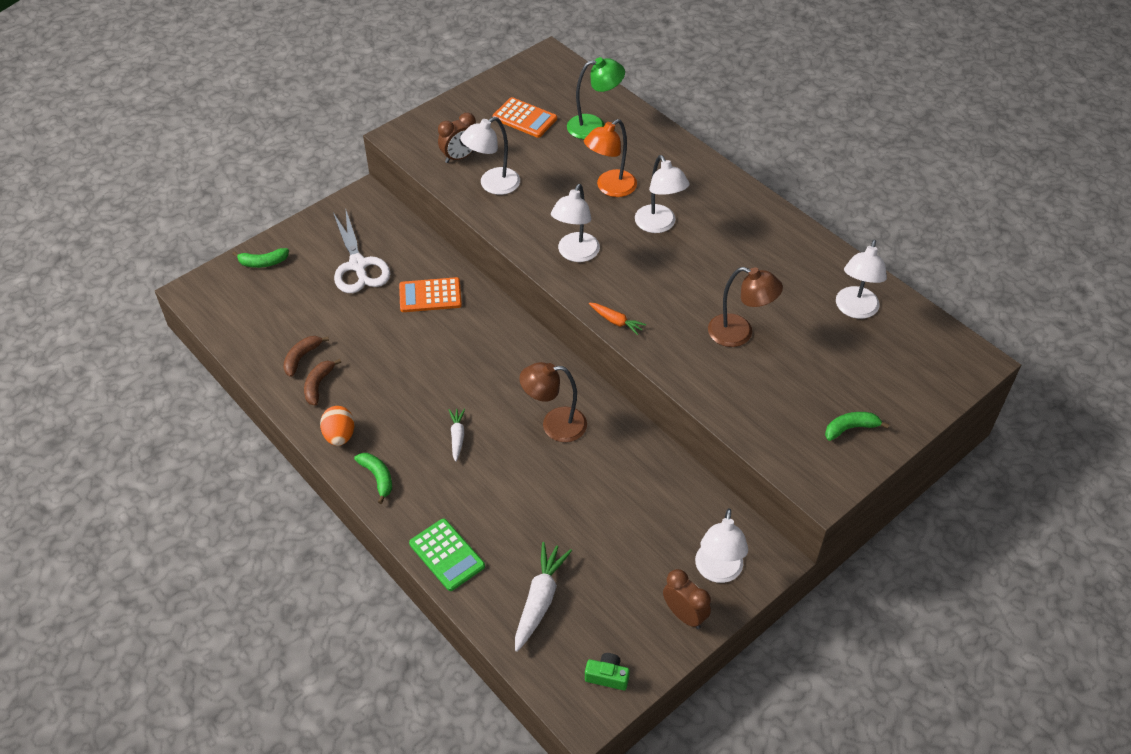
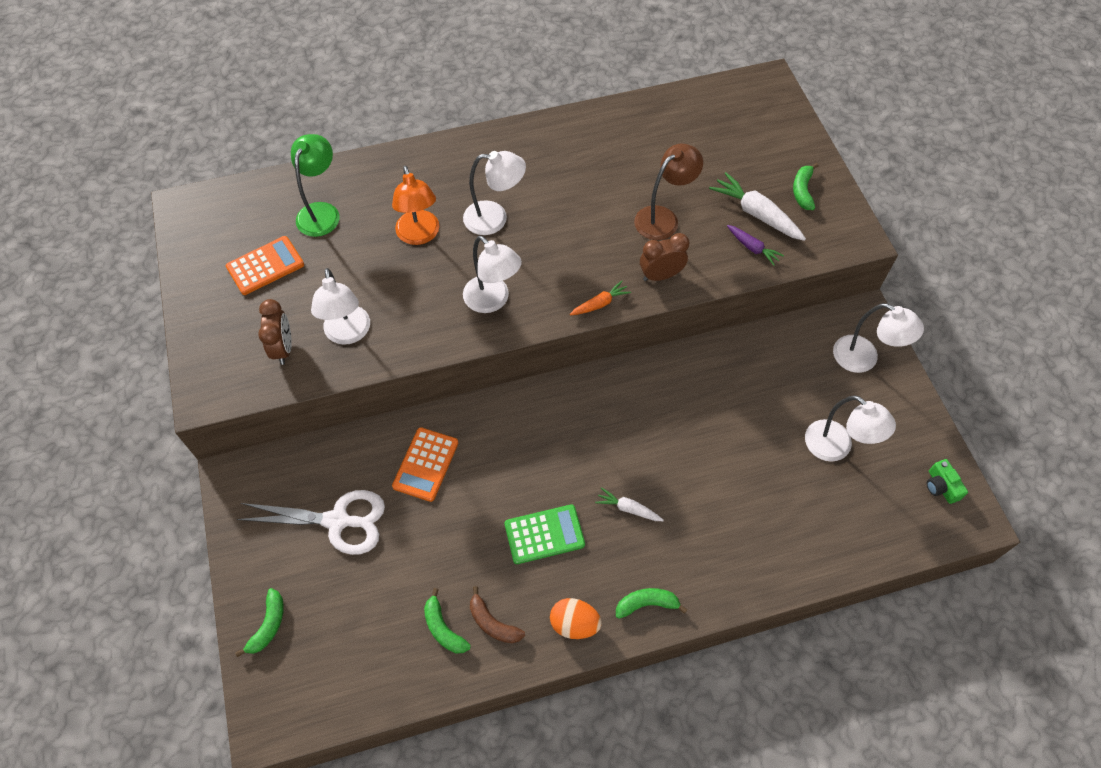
camera: 65 degrees left, 10 degrees up
brown banana [283,336,329,377] -> green banana [424,588,471,653]
green calculator [409,519,485,591] -> green calculator moved to [504,504,585,564]
white carrot [515,542,572,652] -> white carrot moved to [709,172,806,241]
brown lamp [519,362,587,442] -> none
green camera [585,653,630,690] -> green camera turned 60 degrees counterclockwise [927,459,968,504]
brown clock [663,569,711,629] -> brown clock moved to [640,233,689,281]
white lamp [836,240,887,319] -> white lamp moved to [805,395,896,462]
none -> purple carrot [727,225,784,266]

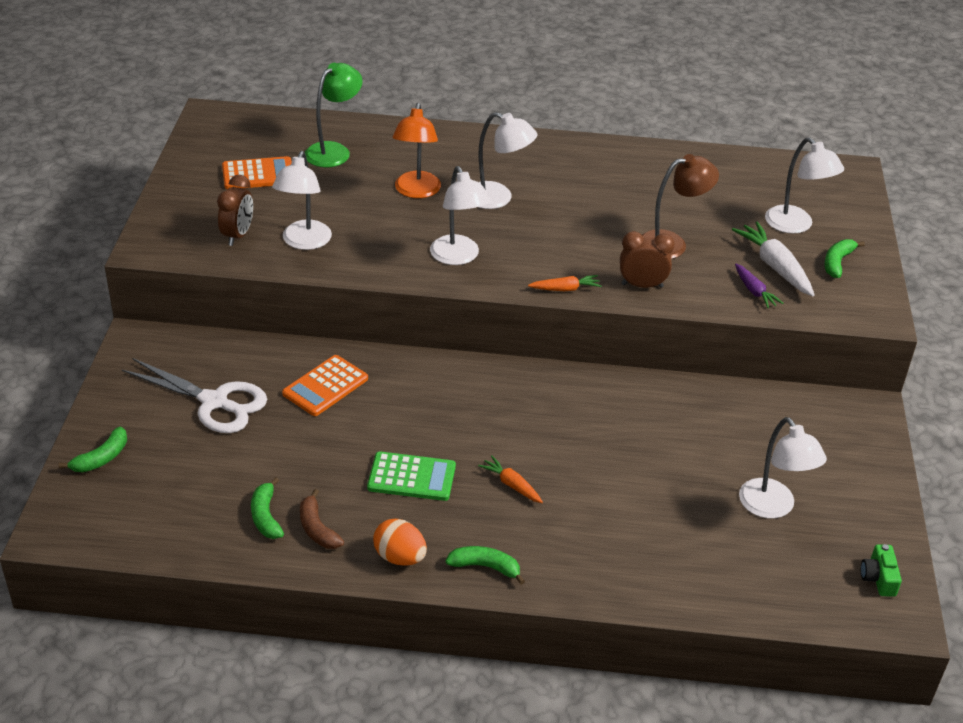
camera: 20 degrees right, 20 degrees down
white carrot [595,487,664,521] -> orange carrot [478,455,543,503]
white lamp [833,303,924,373] -> white lamp moved to [765,137,844,234]

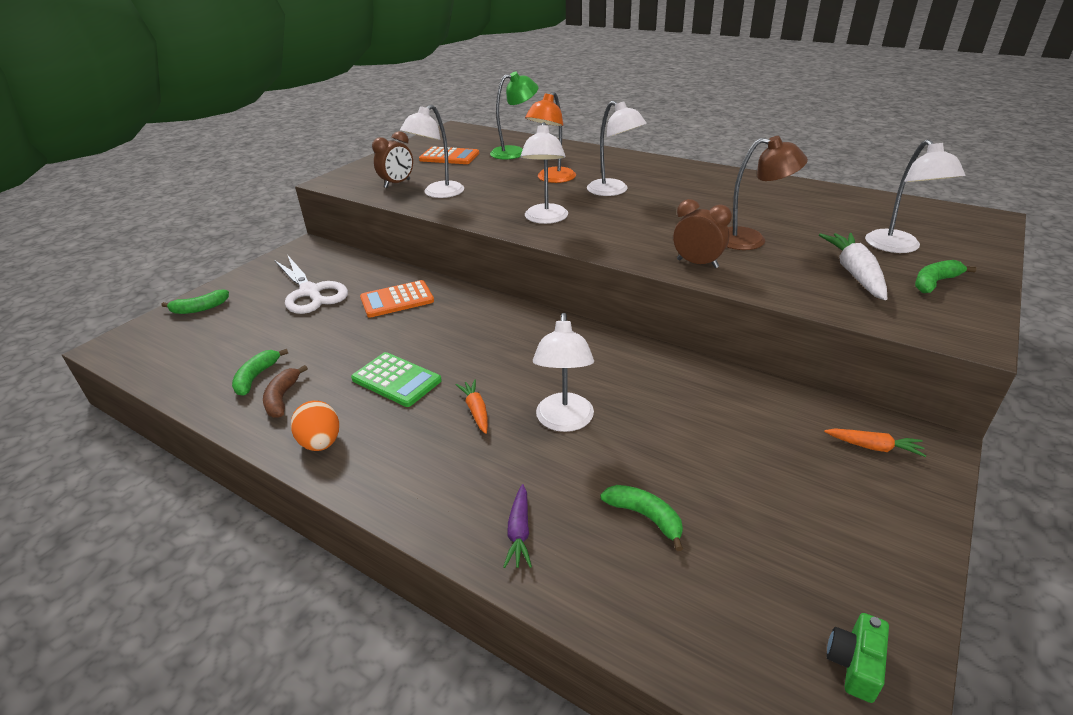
camera: 30 degrees right, 5 degrees down
green banana [446,546,525,585] -> green banana moved to [600,485,683,551]
orange carrot [528,275,602,291] -> orange carrot moved to [824,428,926,457]
purple carrot [735,264,783,308] -> purple carrot moved to [503,484,532,568]
white lamp [739,417,827,518] -> white lamp moved to [533,313,594,432]

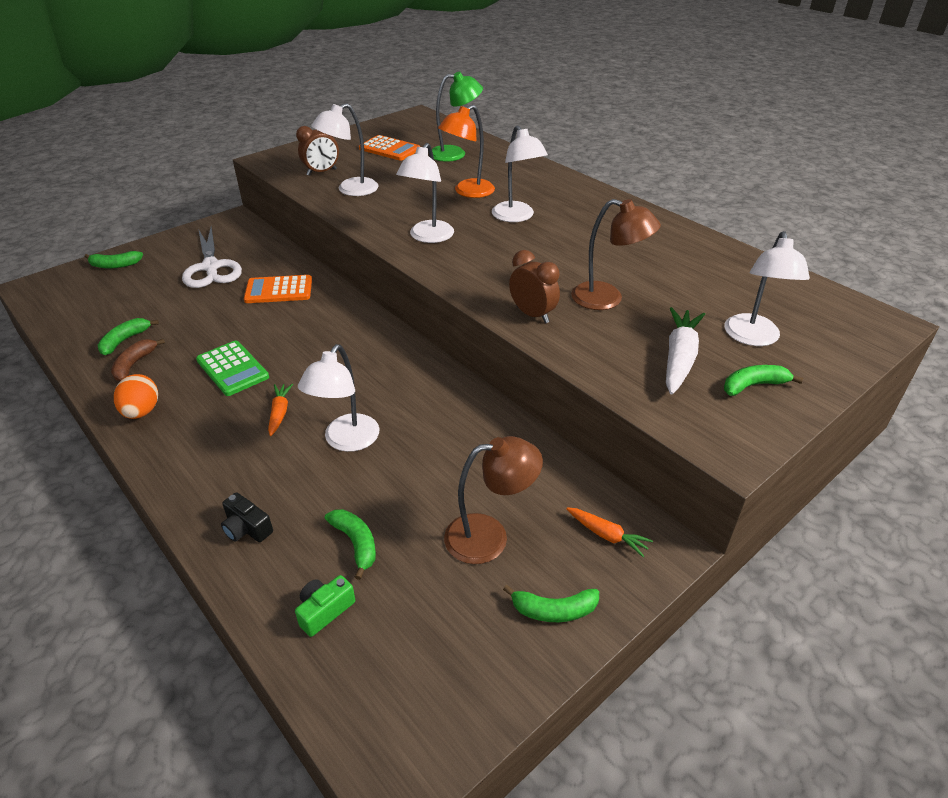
camera: 15 degrees right, 5 degrees up
purple carrot [503,484,532,568] -> black camera [221,492,273,542]
green camera [826,613,889,703] -> green camera moved to [295,575,355,637]
none -> brown lamp [444,436,543,564]
none -> green banana [503,585,599,622]

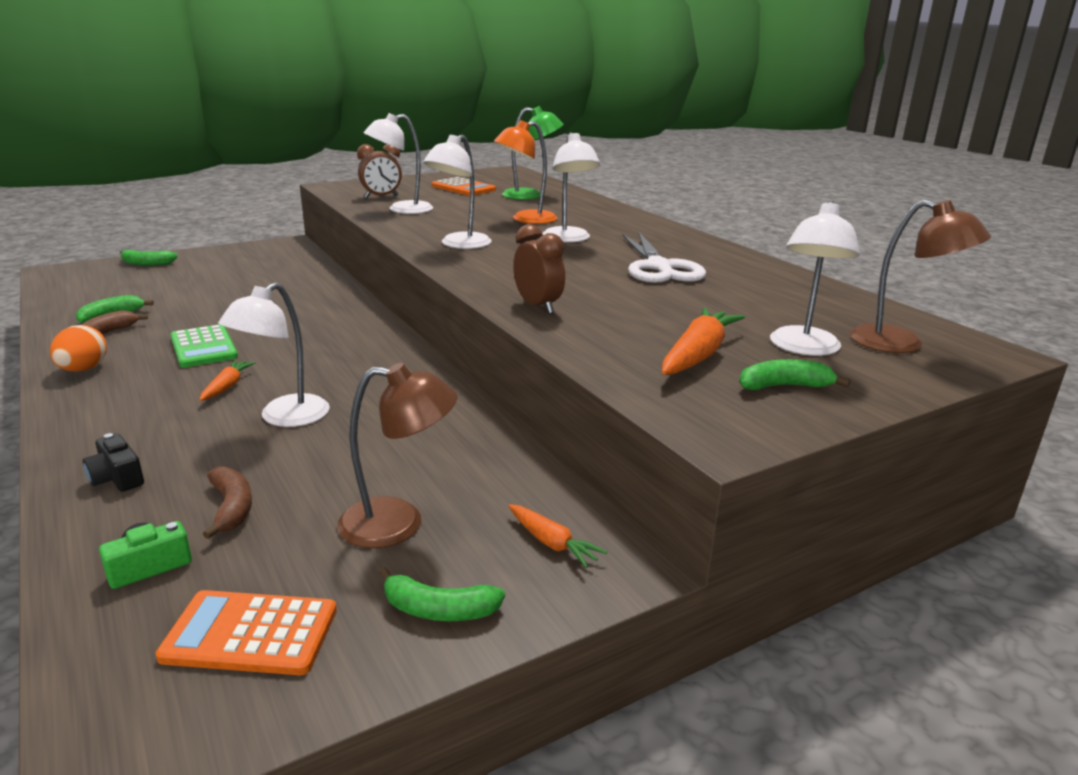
camera: 10 degrees right, 15 degrees down
white scissors [182,226,242,288] -> white scissors moved to [623,233,706,283]
orange calculator [244,275,312,303] -> orange calculator moved to [156,590,337,675]
green banana [325,509,376,580] -> brown banana [203,467,252,539]
brown lamp [571,199,661,310] -> brown lamp moved to [850,200,991,353]
white carrot [666,307,705,395] -> orange carrot [662,308,745,375]

